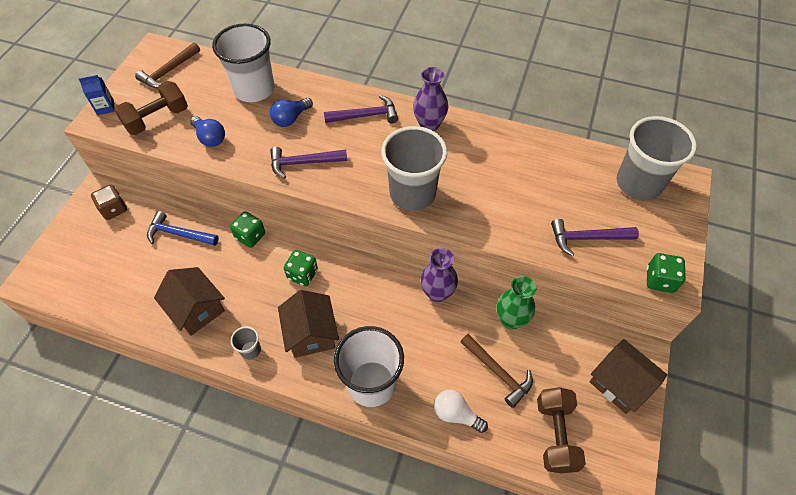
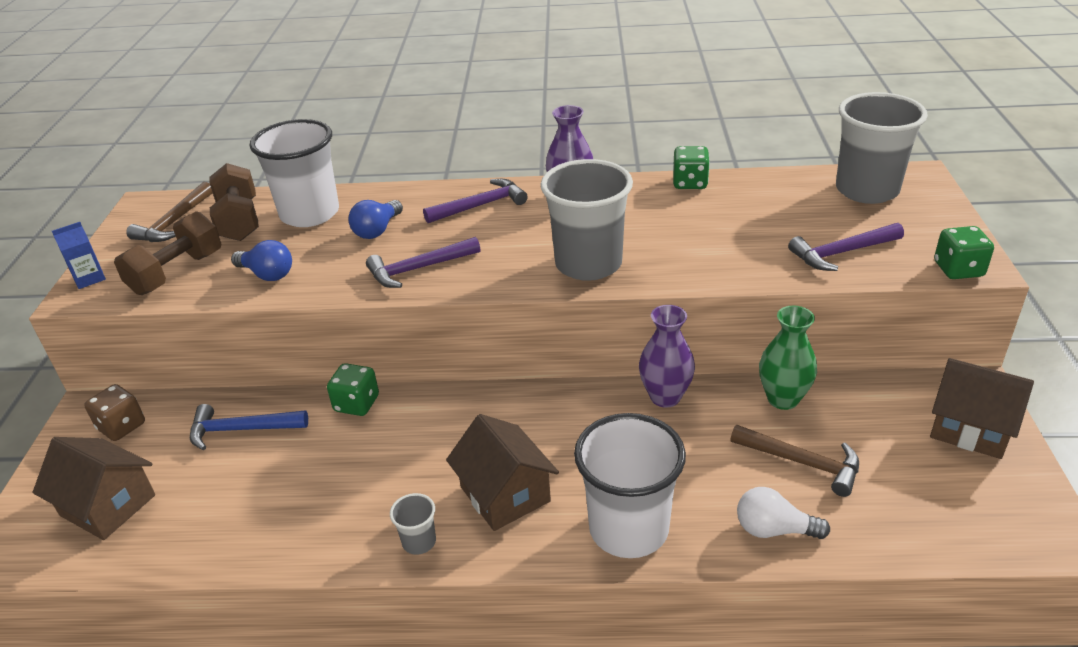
camera: 15 degrees left, 20 degrees down
brown house [154,267,225,336] -> brown house moved to [33,437,155,540]
green dice [284,250,318,286] -> green dice moved to [673,146,710,189]
brown dumbbell [537,387,586,473] -> brown dumbbell moved to [210,163,259,241]

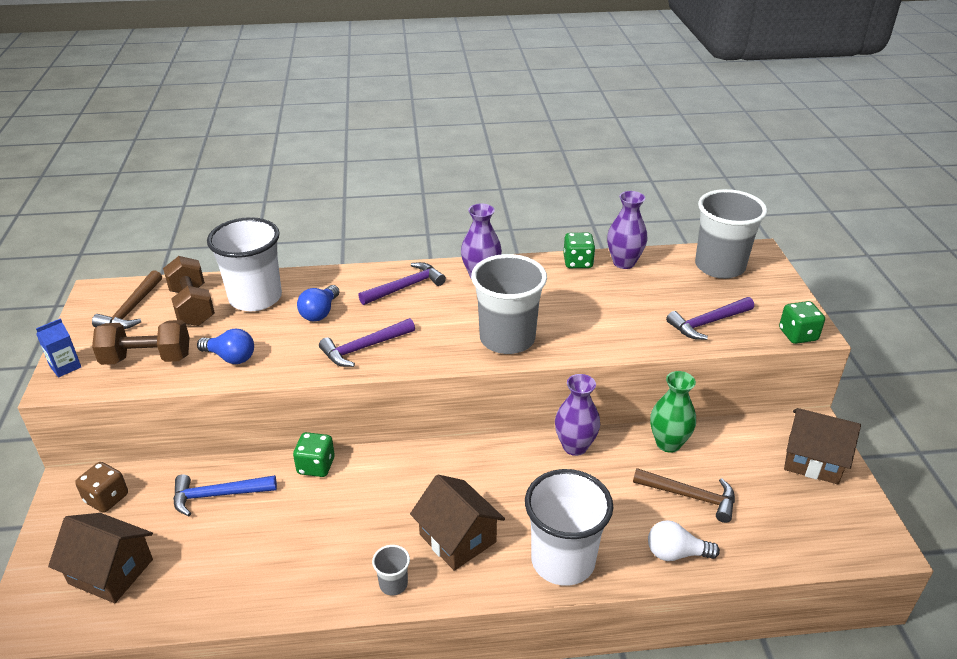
camera: 10 degrees left, 0 degrees up
brown dumbbell [114,211,221,295] -> brown dumbbell turned 60 degrees clockwise [92,320,190,365]
none -> purple vase [607,191,647,269]

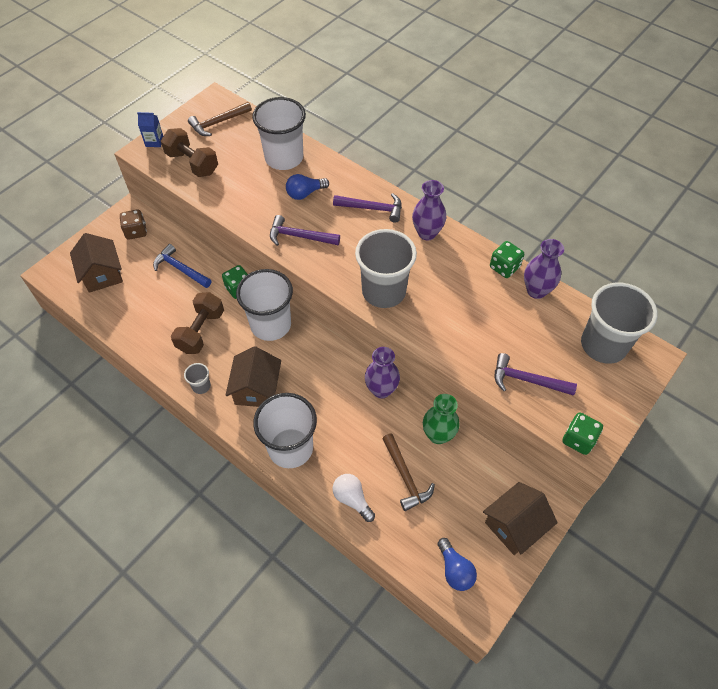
camera: 45 degrees right, 20 degrees up
brown dumbbell [163,256,215,326] -> brown dumbbell moved to [171,292,224,354]
blue light bulb [197,329,254,364] -> blue light bulb moved to [438,538,477,591]
brown house [784,408,861,484] -> brown house turned 75 degrees clockwise [483,482,558,555]
none -> white cup [236,269,293,341]

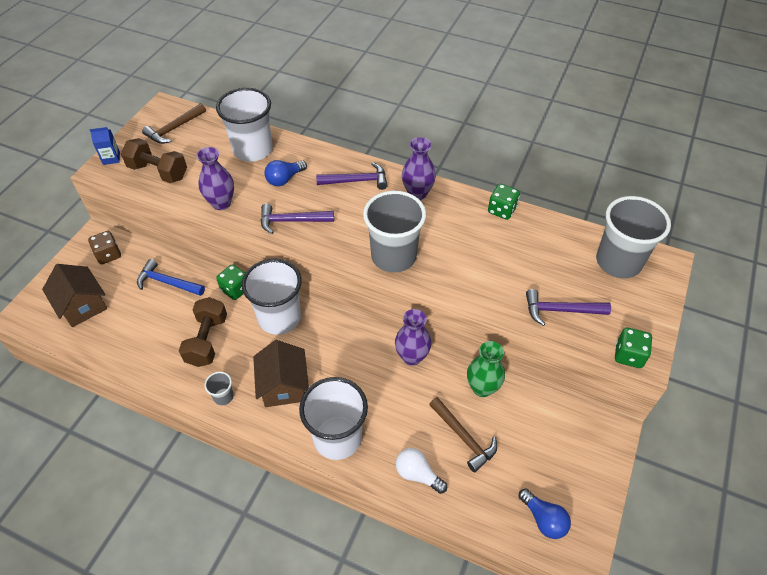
camera: 15 degrees left, 5 degrees down
brown house [483,482,558,555] -> none
purple vase [524,239,564,299] -> purple vase moved to [196,147,234,210]

